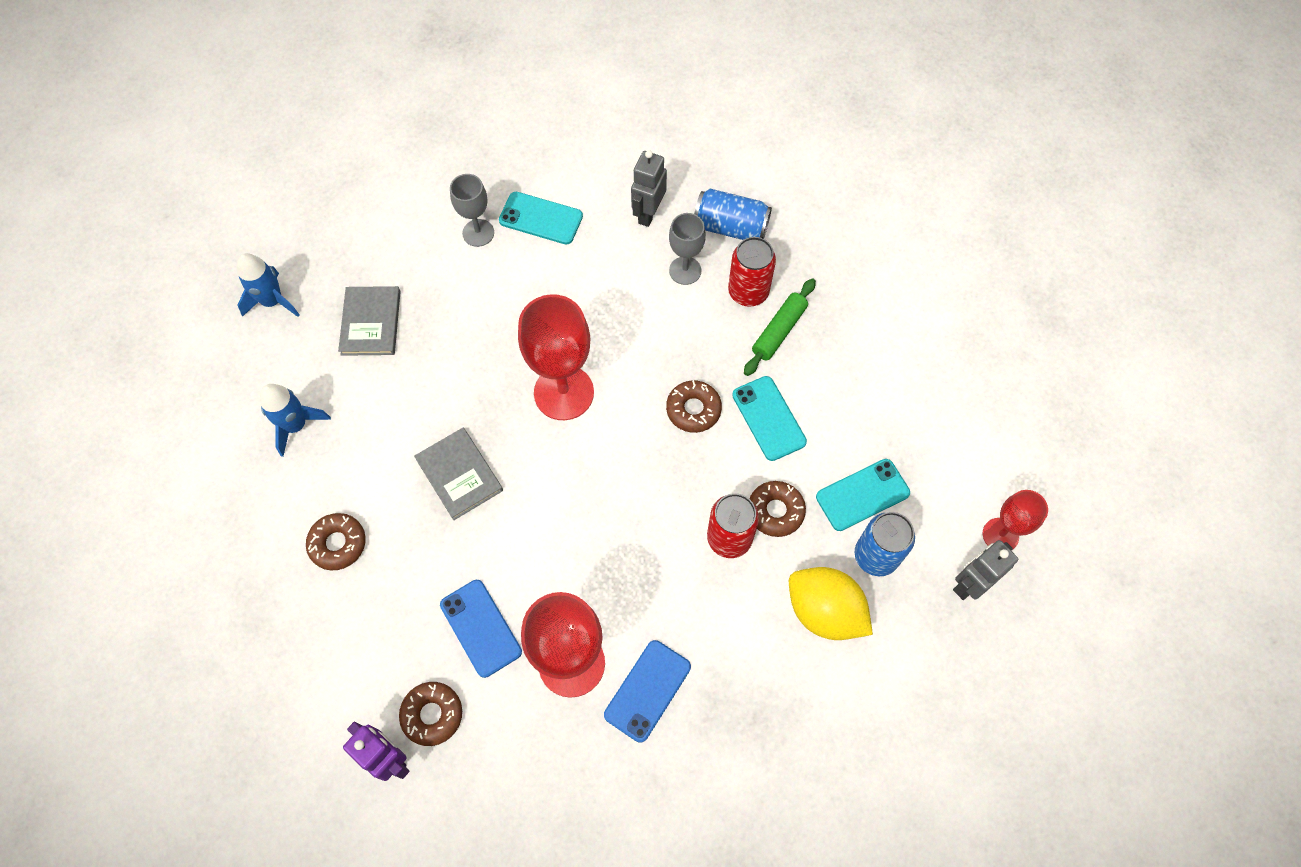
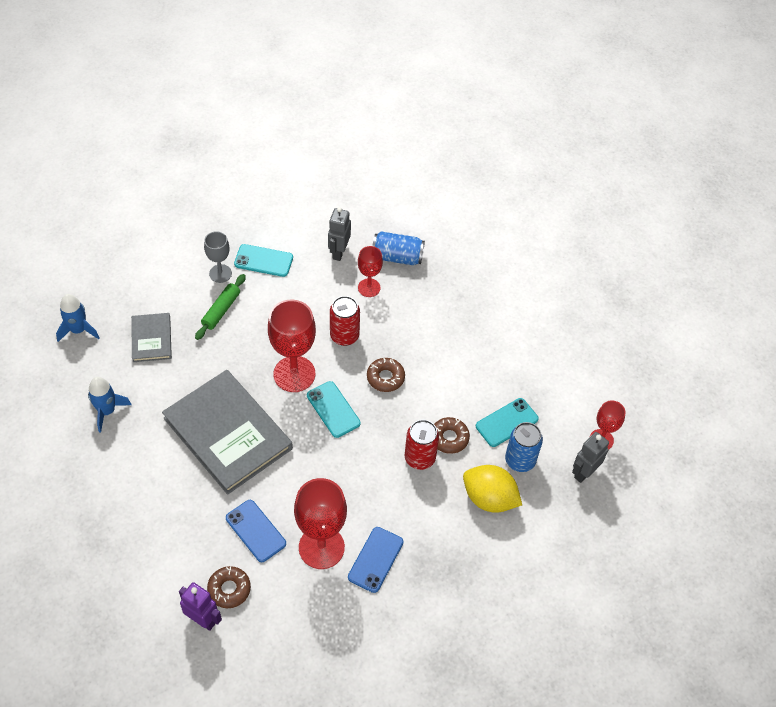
camera: 10 degrees left, 10 degrees down
brown donut [306,513,366,571] -> none
grey book [414,428,503,520] -> grey book [162,370,293,495], size x2.02
grey goblet [669,213,706,285] -> red goblet [358,246,383,297]
red can [728,237,776,307] -> red can moved to [330,296,360,346]
turquoise phone [732,376,807,461] -> turquoise phone moved to [307,381,361,438]
green rolling pin [744,278,816,376] -> green rolling pin moved to [195,274,246,340]

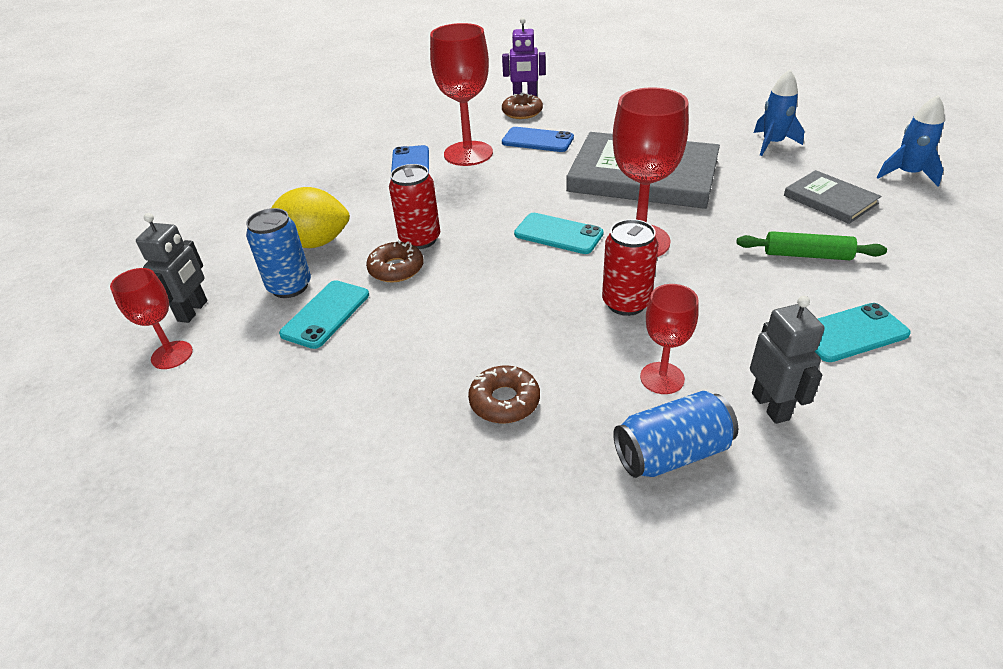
camera: 155 degrees right, 15 degrees down
green rolling pin [195,274,246,340] -> green rolling pin turned 75 degrees counterclockwise [736,231,887,260]
grey goblet [204,231,232,283] -> none
brown donut [367,357,405,392] -> brown donut moved to [468,366,540,423]

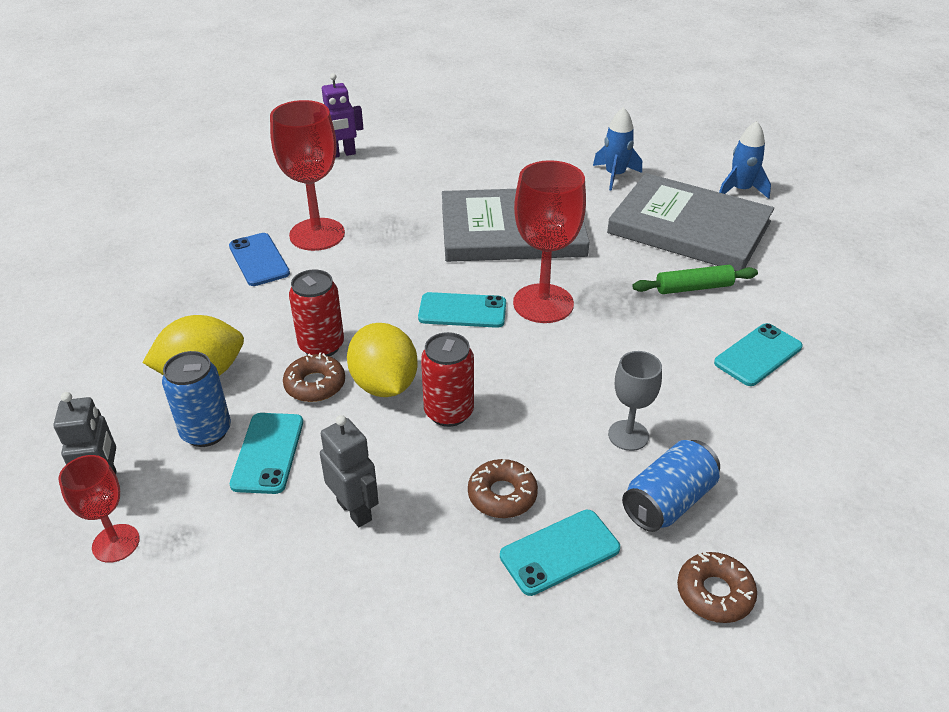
camera: 25 degrees left, 0 degrees up
brown donut [502,93,543,119] -> brown donut moved to [677,552,757,623]
blue phone [502,127,574,152] -> none
red can [602,219,659,316] -> red can moved to [421,332,474,427]
red goblet [640,284,699,394] -> grey goblet [608,351,662,451]
grey robot [750,296,825,424] -> grey robot moved to [320,415,379,527]
grey book [784,170,881,224] -> grey book [607,173,774,271], size x2.02
none -> yellow lemon [347,323,417,397]
none -> turquoise phone [500,510,620,596]

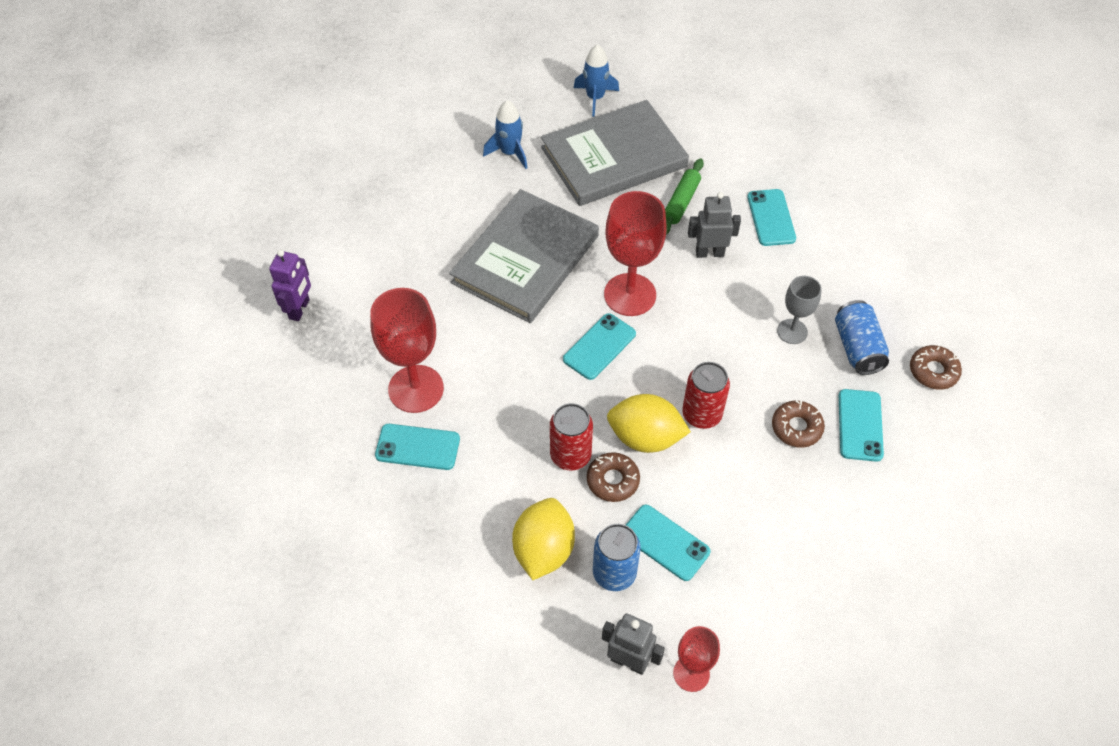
camera: 55 degrees left, 15 degrees up
blue phone [229,233,290,286] -> turquoise phone [375,424,460,470]
grey robot [320,415,379,527] -> grey robot moved to [688,192,741,258]

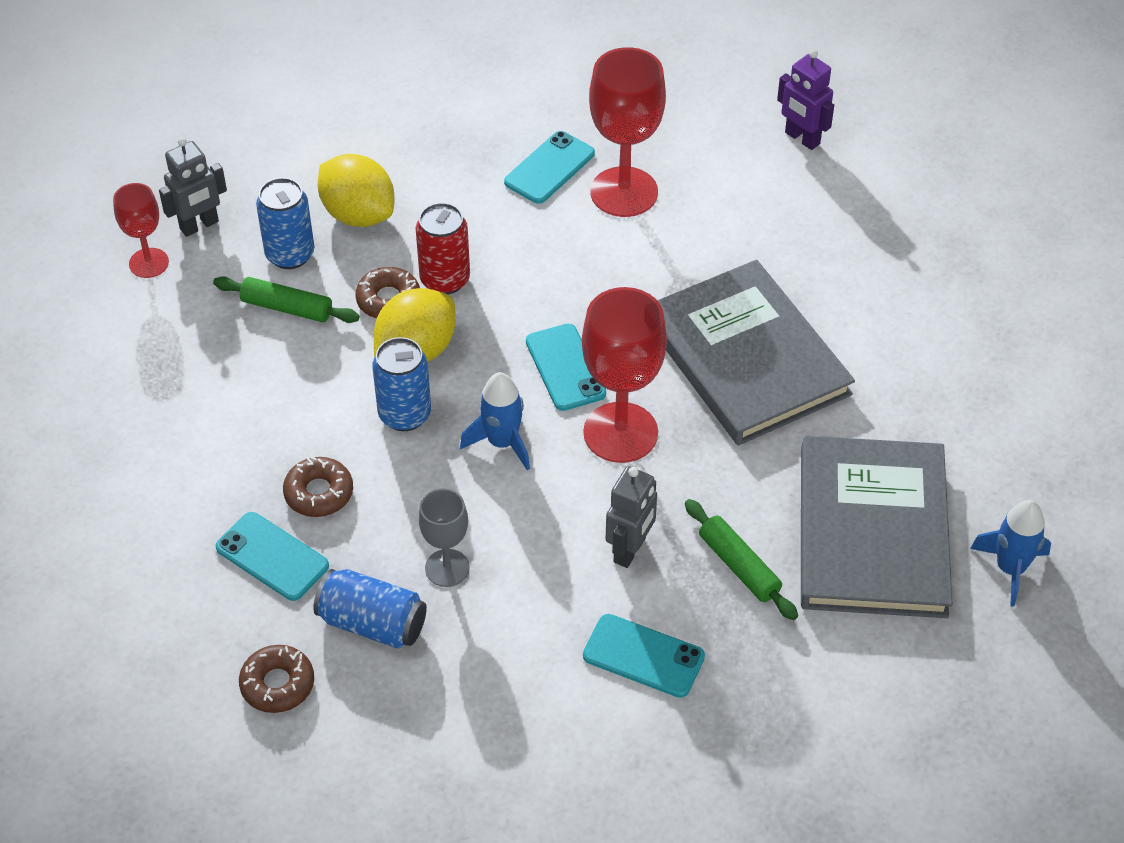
camera: 120 degrees right, 5 degrees down
blue rocket [483,100,527,169] -> blue rocket moved to [460,372,530,470]
turquoise phone [626,505,710,581] -> green rolling pin [213,277,359,323]
red can [682,362,730,429] -> blue can [372,337,431,431]

